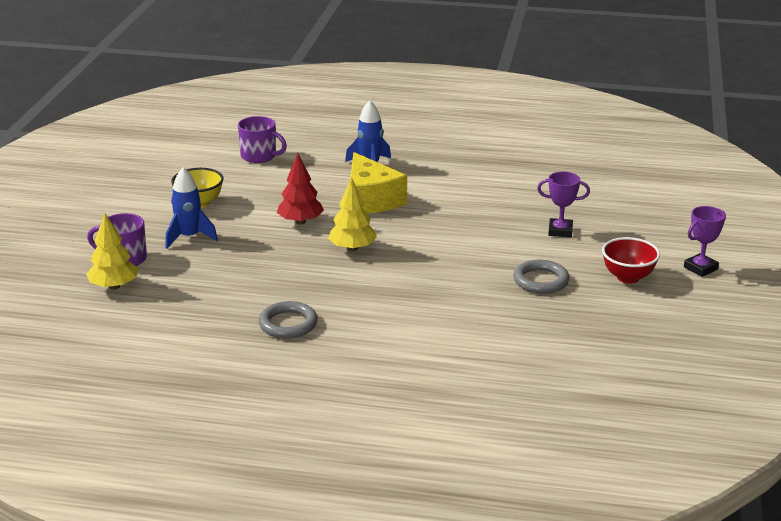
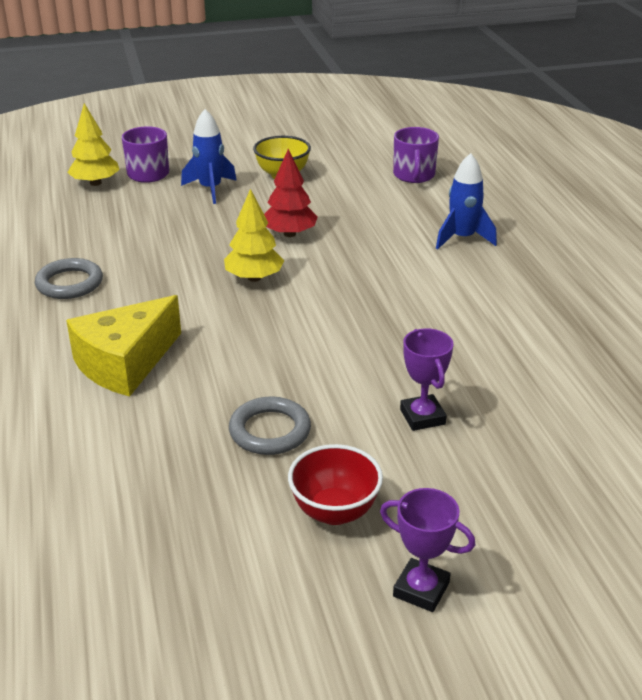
camera: 65 degrees right, 5 degrees up
yellow cheese [350,152,407,214] -> yellow cheese moved to [66,295,181,397]

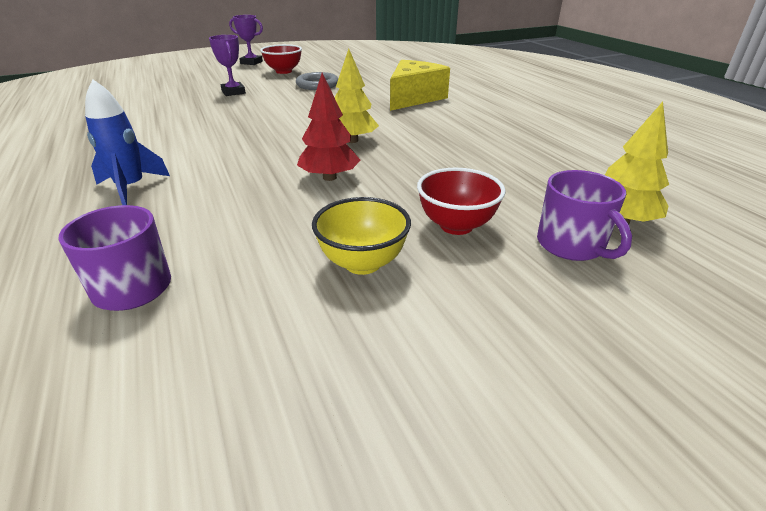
camera: 170 degrees right, 0 degrees up
grey ring [35,258,103,299] -> none
blue rocket [181,109,237,204] -> red bowl [417,168,505,235]

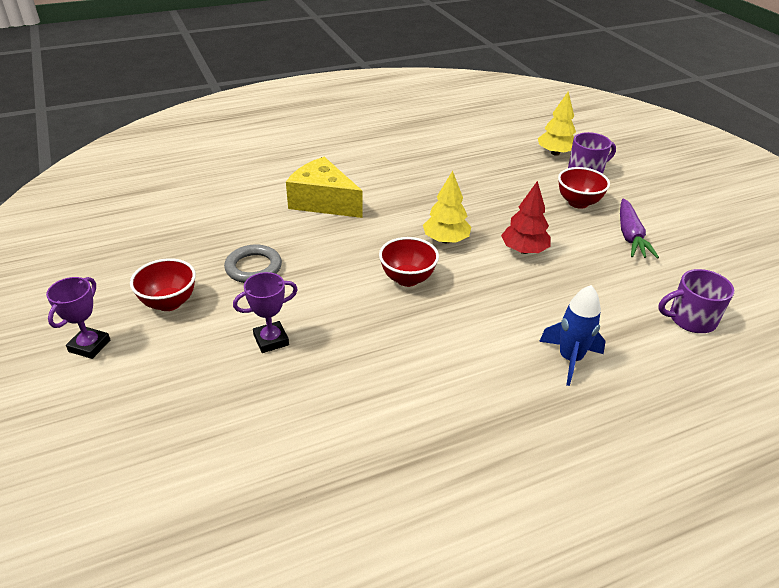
camera: 90 degrees left, 5 degrees up
yellow bowl [312,197,411,275] -> purple carrot [620,198,659,259]
none -> red bowl [379,237,439,287]

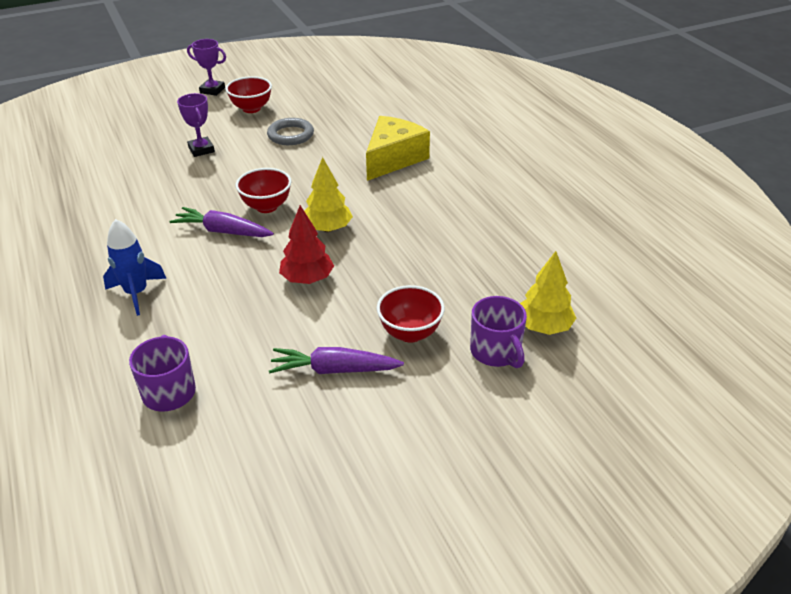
camera: 90 degrees right, 0 degrees up
none -> purple carrot [169,207,274,237]

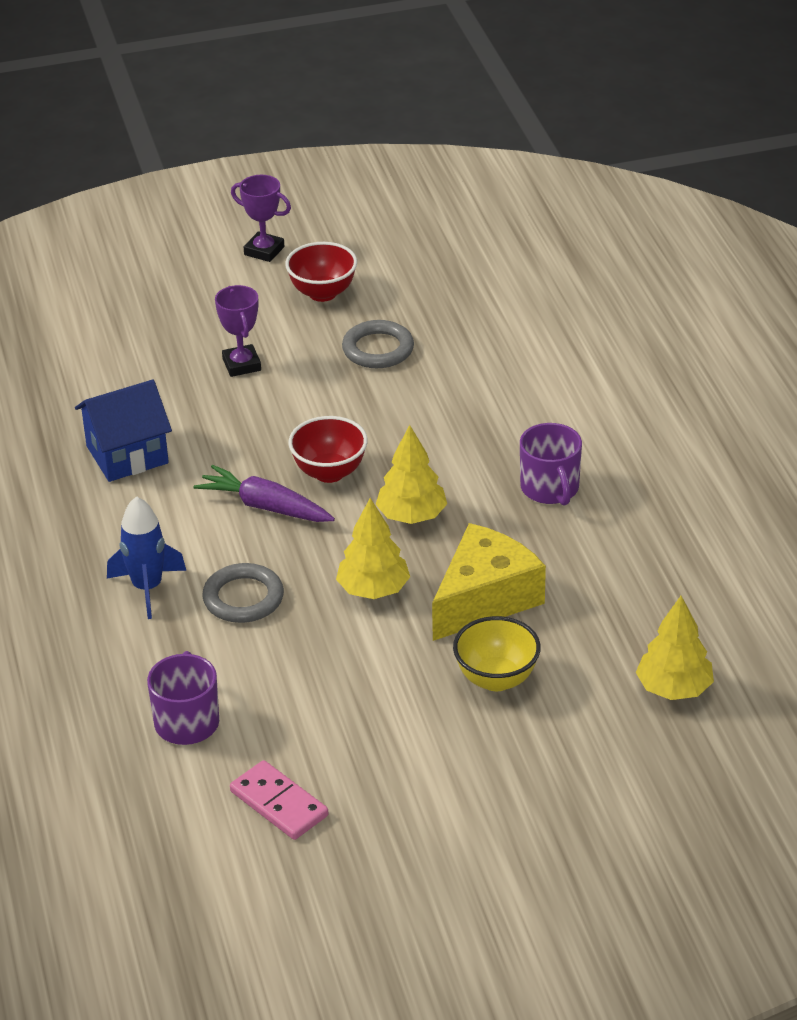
camera: 10 degrees right, 0 degrees up
purple carrot [269,347,404,374] -> none
red tree [279,205,334,284] -> yellow tree [336,498,410,599]
yellow cheese [366,116,430,181] -> yellow cheese moved to [432,523,546,641]
red bowl [377,285,445,343] -> yellow bowl [453,616,541,691]
purple mug [470,296,527,368] -> purple mug moved to [520,423,582,505]
none -> blue house [75,380,172,482]
none -> grey ring [202,563,284,623]
none -> pink domino [230,760,328,840]

